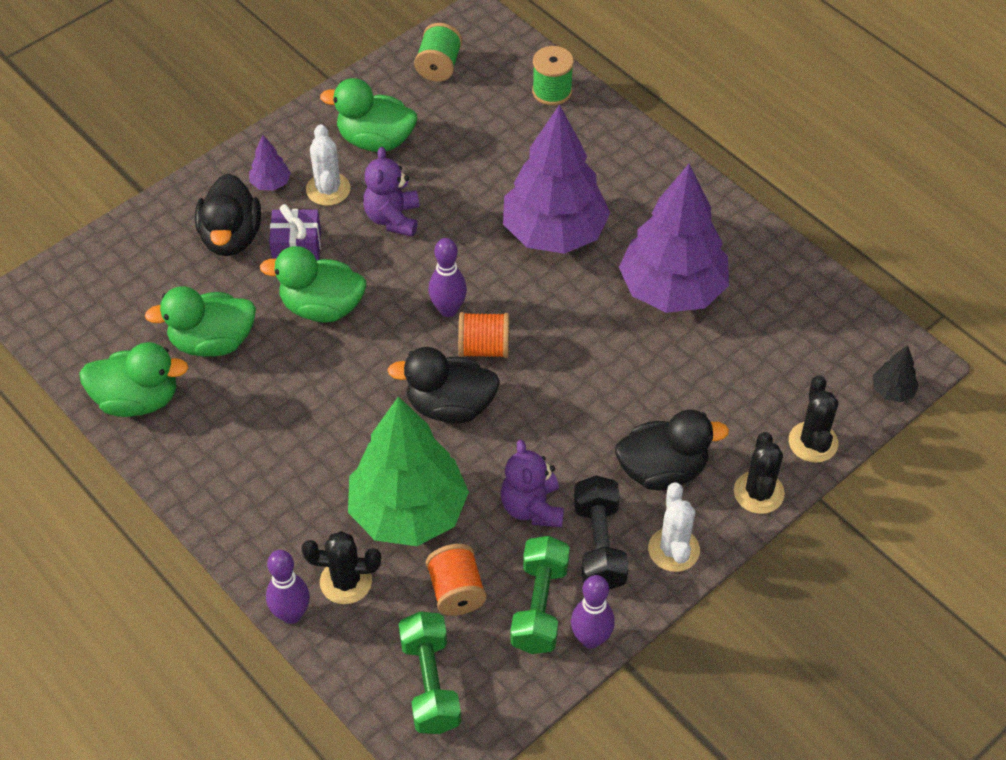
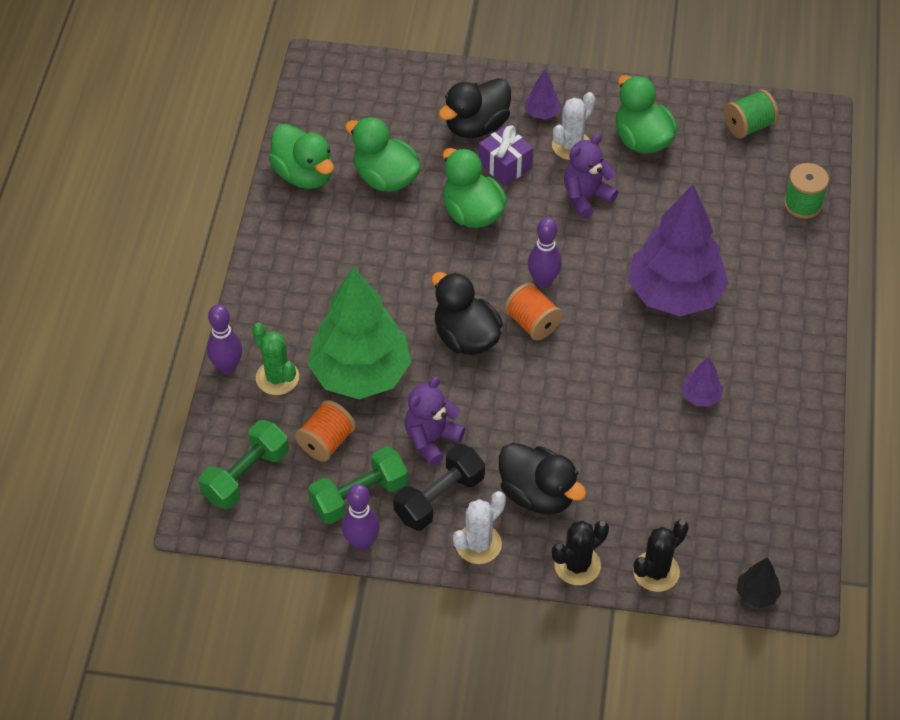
camera: 50 degrees right, 0 degrees up
black cactus [302,531,381,604] -> green cactus [252,323,299,395]
purple tree [619,164,729,313] -> purple tree [682,357,723,407], size x0.40

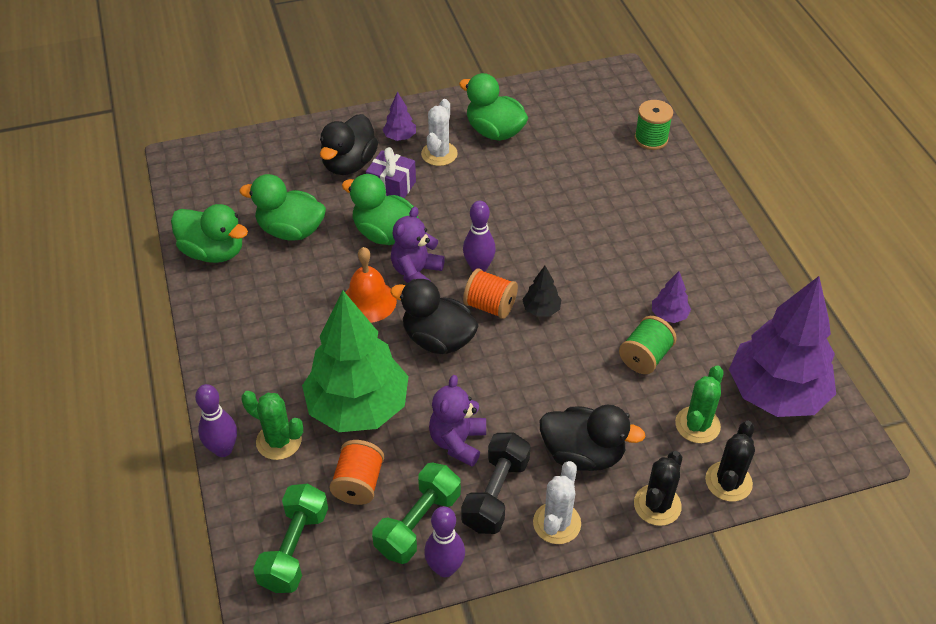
camera: 25 degrees left, 5 degrees down
purple teddy bear [564,134,618,219] -> purple teddy bear moved to [391,207,445,283]
purple tree [628,184,729,316] -> purple tree moved to [729,276,836,417]
green spool [724,90,779,138] -> green spool moved to [619,316,677,374]
black tree [736,557,781,608] -> black tree moved to [522,266,562,316]
none -> orange bell [345,247,397,323]
none -> green cactus [675,366,724,443]

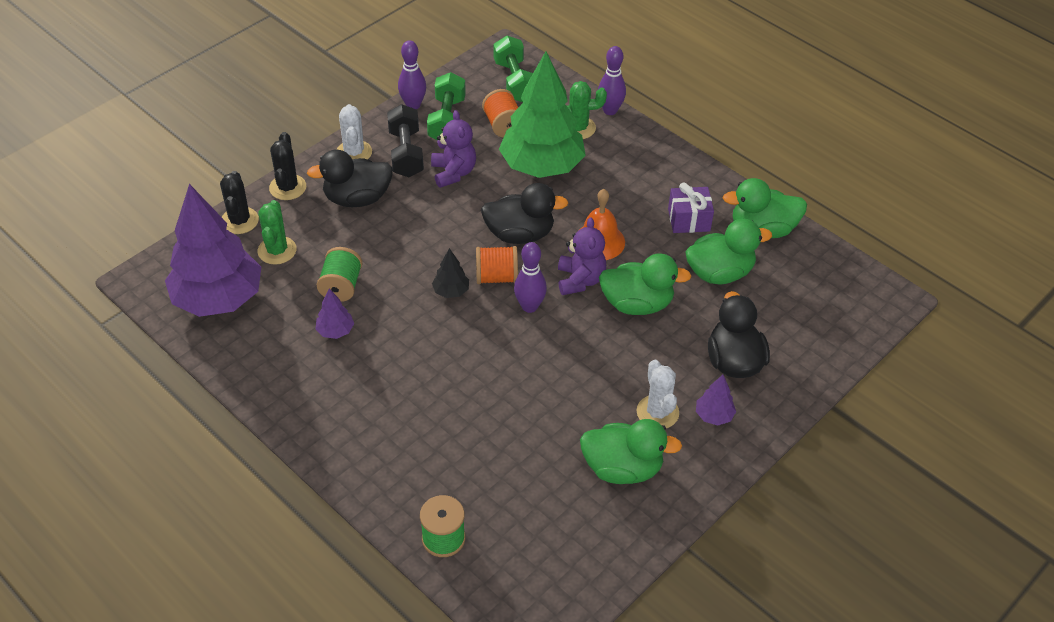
camera: 150 degrees right, 0 degrees up
purple gift [366,147,416,198] -> purple gift moved to [668,183,714,233]

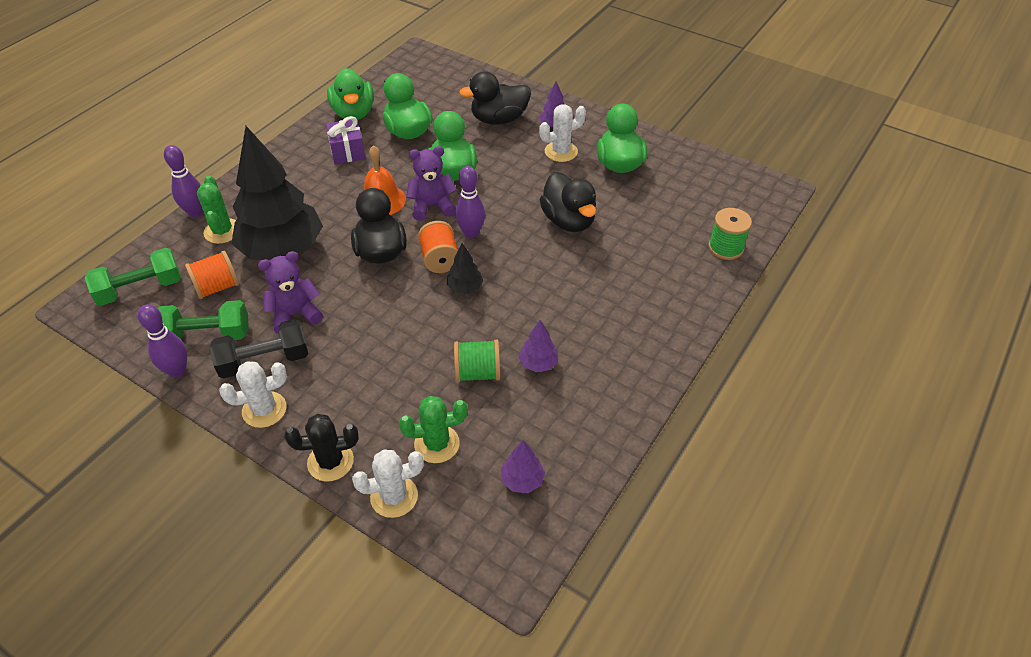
camera: 100 degrees left, 0 degrees up
purple tree [165,184,261,317] -> purple tree [501,440,545,493], size x0.40
black cactus [220,171,259,234] -> white cactus [352,449,424,518]
black duck [307,150,393,207] -> black duck moved to [540,172,596,232]
green tree [499,51,586,178] -> black tree [231,126,323,260]

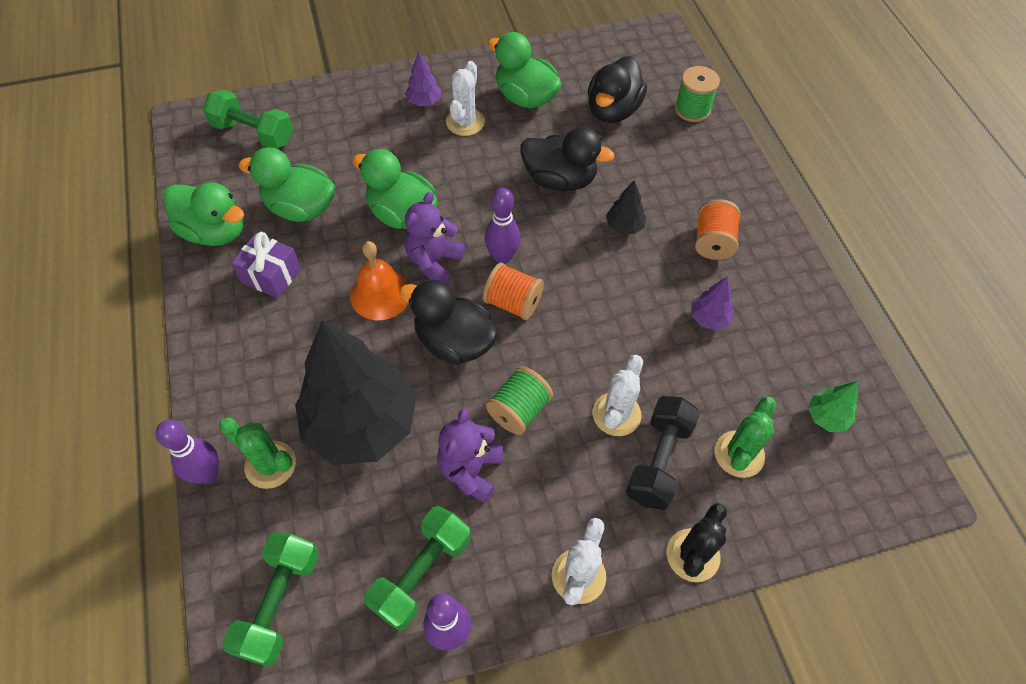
camera: 50 degrees left, 10 degrees up
orange spool [185,251,239,299] -> orange spool moved to [695,199,740,260]
black dumbbell [210,319,308,379] -> black dumbbell moved to [626,396,700,510]
white cactus [352,449,424,518] -> white cactus moved to [593,355,643,436]
black tree [447,243,483,294] -> black tree moved to [606,180,646,234]
green spool [454,340,500,382] -> green spool moved to [486,366,553,435]
black duck [459,71,531,125] -> black duck moved to [588,56,647,123]
purple tree [501,440,545,493] -> green tree [808,381,858,432]
none -> green dumbbell [203,89,293,148]

